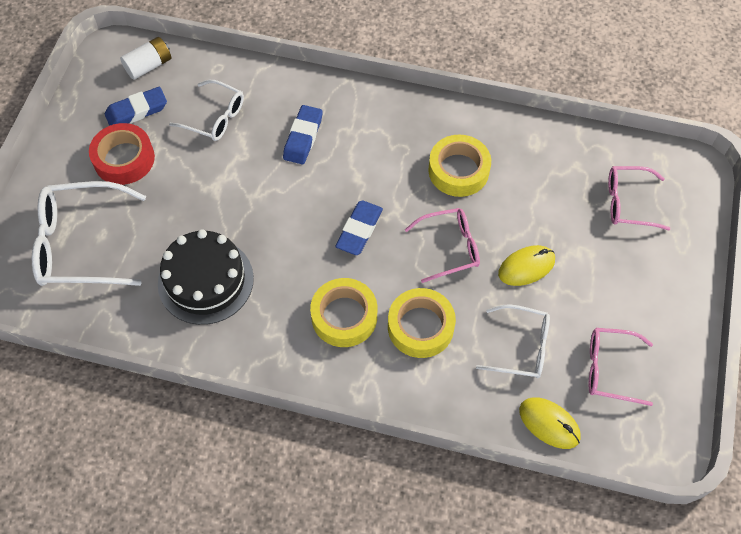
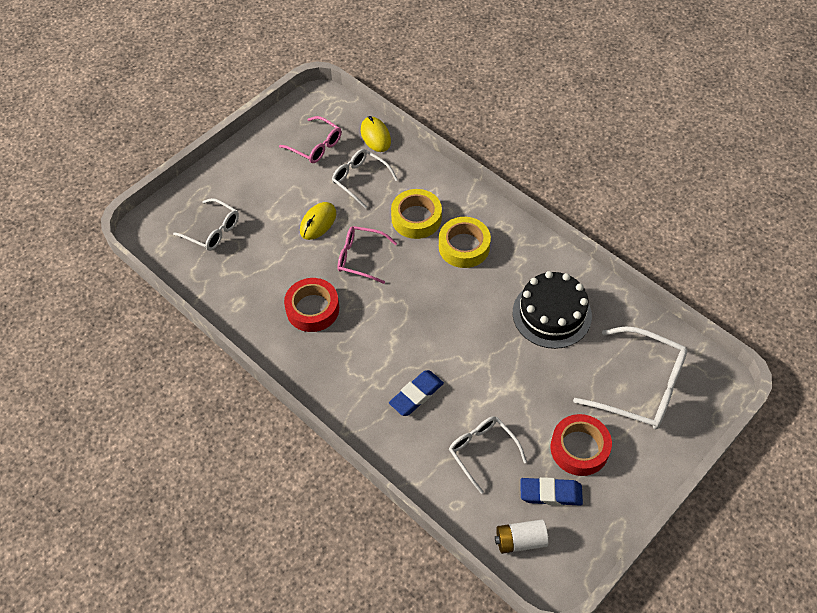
camera: 150 degrees left, 5 degrees down
blue eraser [335,200,383,255] -> none
yellow tape [428,135,491,197] -> red tape [284,278,339,332]
yellow mouse [498,245,555,286] -> yellow mouse turned 60 degrees counterclockwise [300,202,336,240]
pink glasses [608,166,670,230] -> white glasses [173,198,239,251]

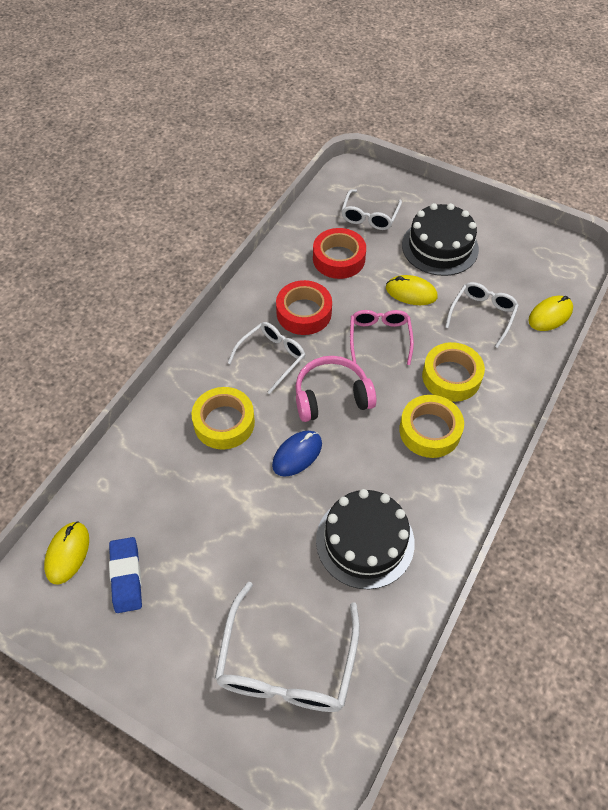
camera: 75 degrees right, 0 degrees up
pink glasses [279,116,342,163] -> none
blue eraser [389,370,444,416] -> yellow tape [192,387,255,450]
white glasses [449,416,527,494] -> white glasses moved to [228,322,305,394]
white battery [495,519,548,554] -> yellow mouse [44,522,89,584]
red tape [551,414,612,476] -> red tape moved to [313,228,366,279]
none -> blue mouse [272,431,322,477]
none -> pink headphones [295,356,376,422]
none -> black cake [402,203,479,276]

